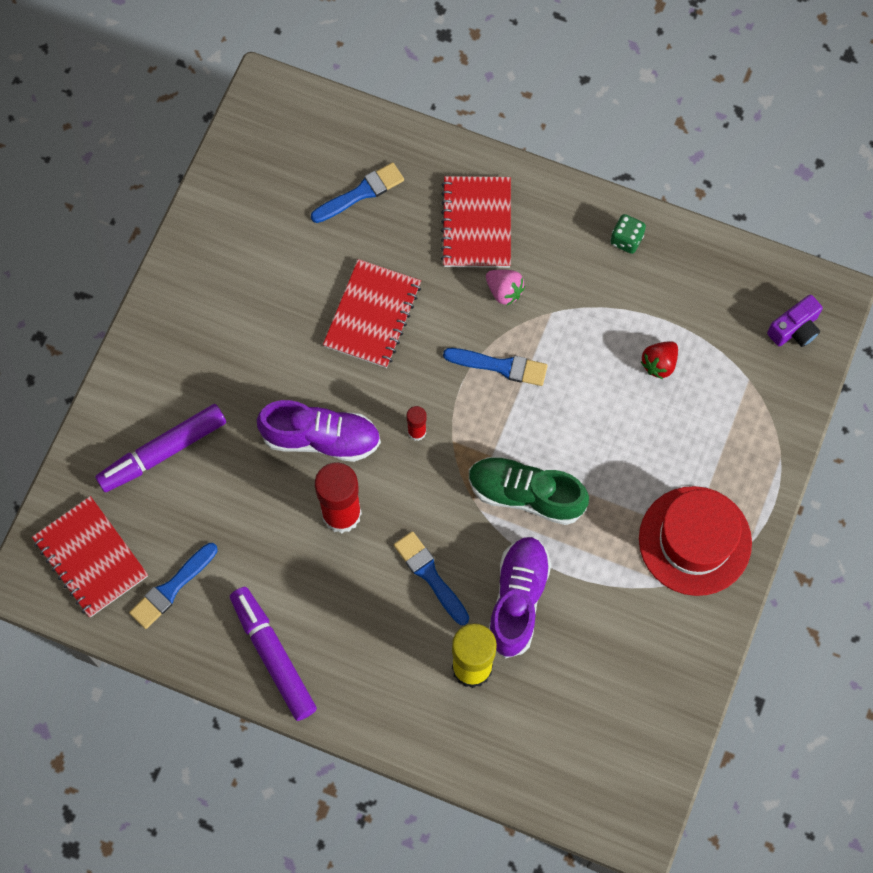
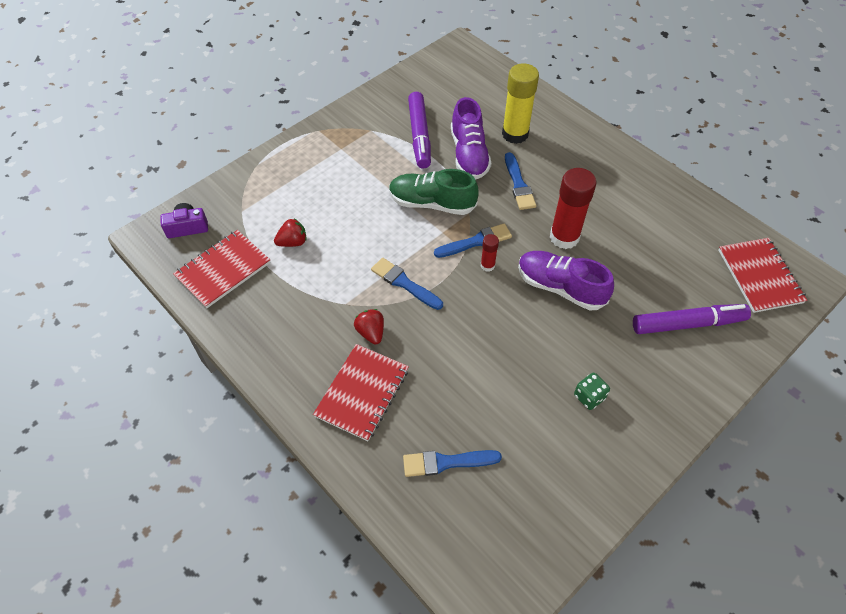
camera: 155 degrees left, 15 degrees down
blue brush [129,543,218,629] -> blue brush moved to [434,223,512,258]
purple marker [230,587,317,721] -> purple marker moved to [408,92,431,169]
red notebook [323,259,421,368] -> red notebook moved to [173,230,271,308]
green shoe [469,456,589,525] -> green shoe turned 150 degrees clockwise [389,169,479,215]
pink strawberry [486,270,525,305] -> red strawberry [354,309,384,344]
purple shoe [489,537,551,659] -> purple shoe turned 45 degrees counterclockwise [451,97,491,179]
green dice [610,214,646,254] -> green dice moved to [574,373,610,410]
red hat [639,486,752,596] -> none

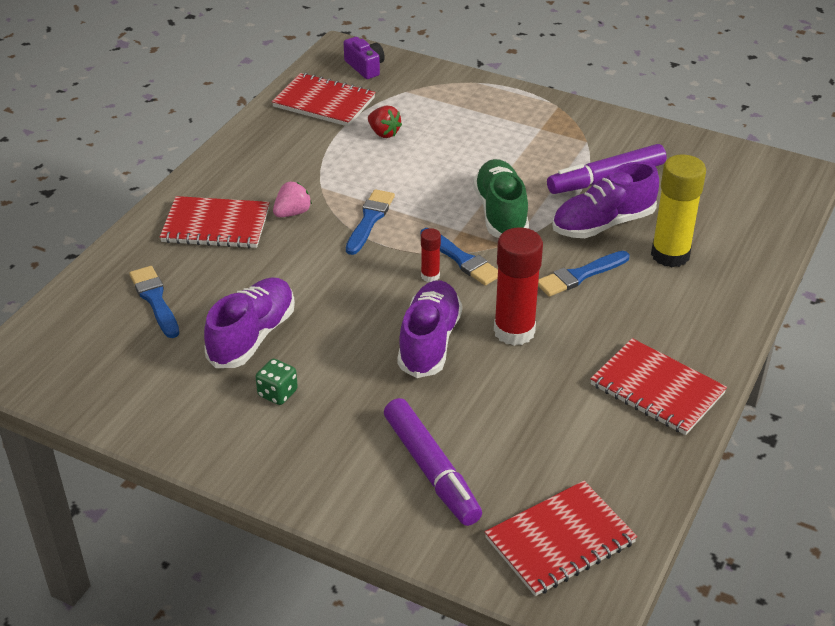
camera: 70 degrees right, 15 degrees down
red strawberry [354,309,384,344] -> pink strawberry [273,182,312,217]
none -> purple shoe [204,277,295,368]
none -> red notebook [590,338,727,435]

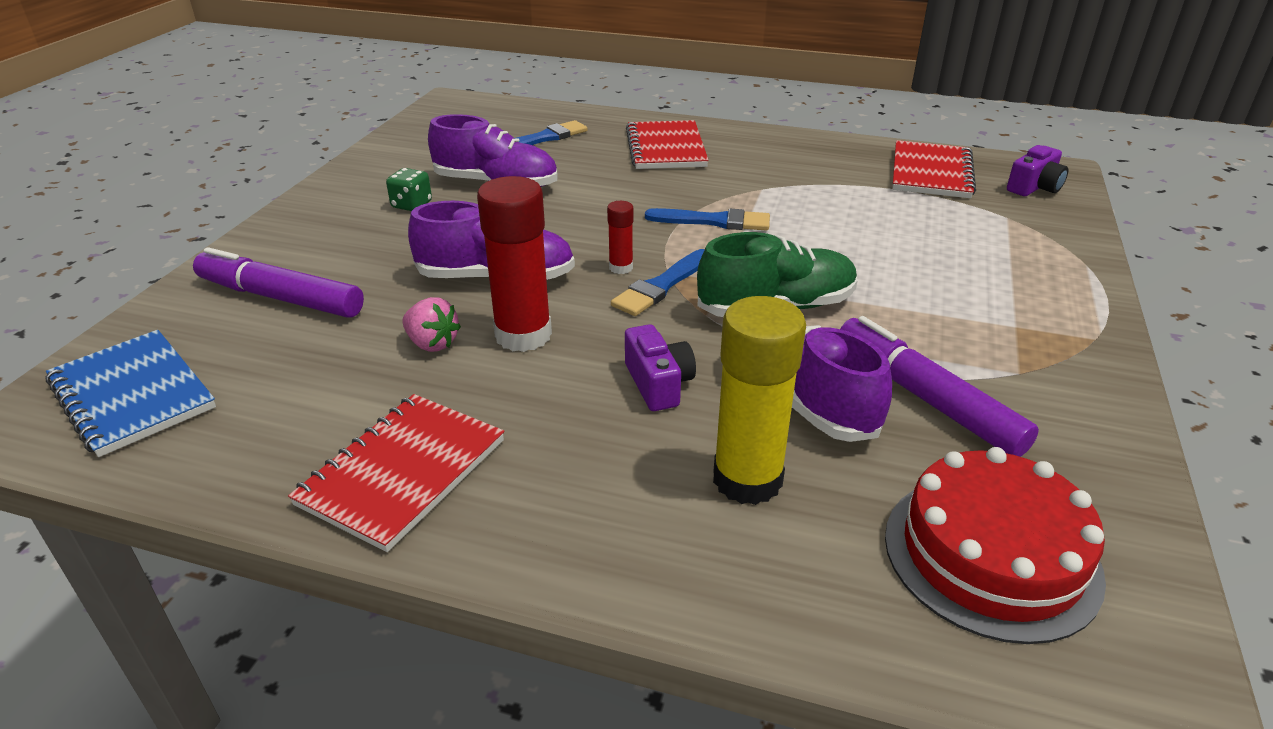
camera: 80 degrees right, 5 degrees down
pink strawberry [273,182,312,217] -> pink strawberry moved to [402,297,461,352]
red strawberry [368,106,402,138] -> none
purple marker [384,398,482,526] -> purple marker turned 60 degrees clockwise [193,247,364,318]
red notebook [485,481,637,596] -> blue notebook [45,330,216,457]
blue brush [538,251,629,297] -> purple camera [625,324,696,411]
none -> red cake [885,447,1106,644]

